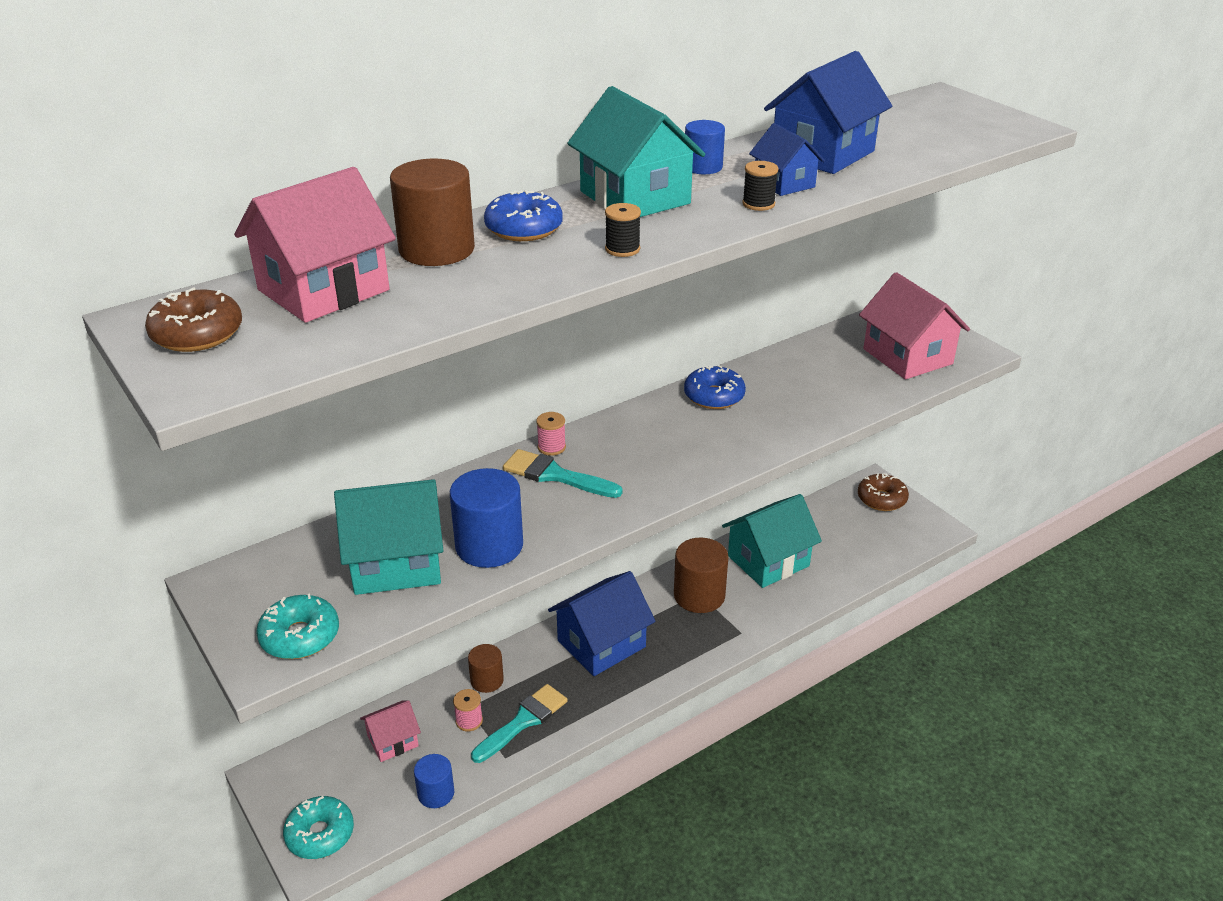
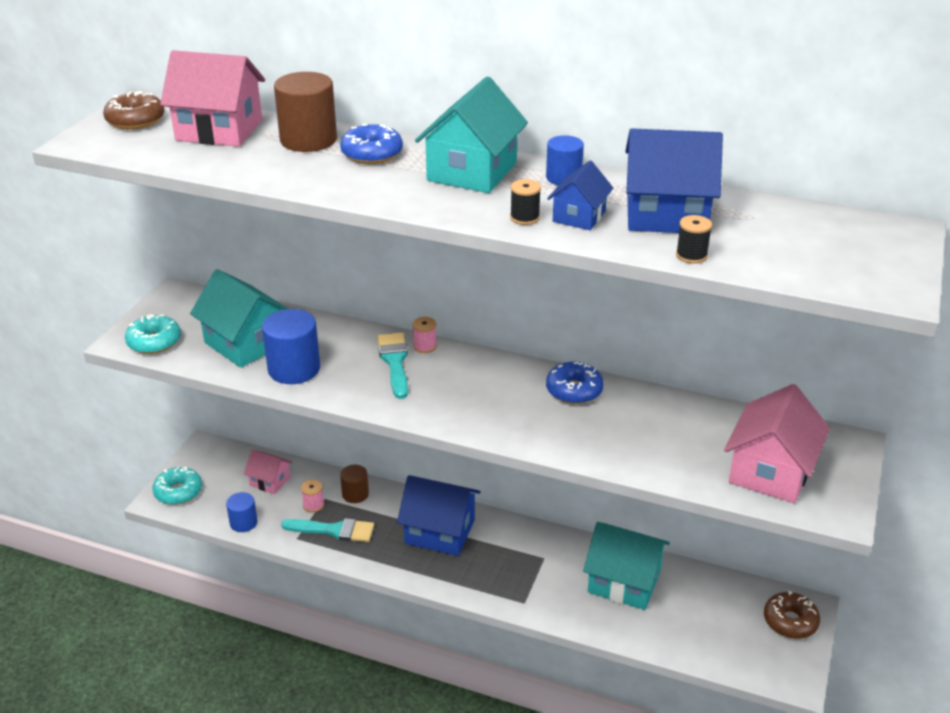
camera: 55 degrees right, 0 degrees up
black spool [605,203,641,257] -> black spool moved to [676,215,712,264]
brown cylinder [674,538,729,613] -> none

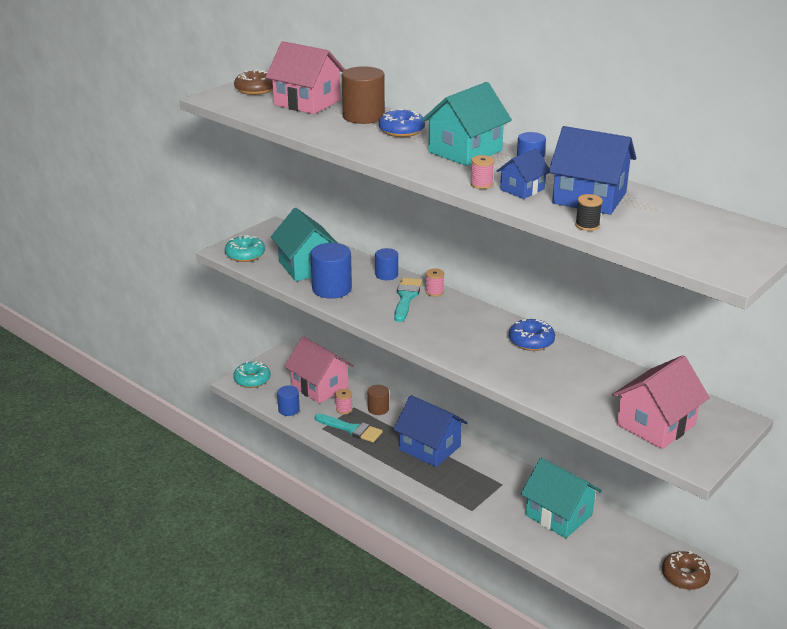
camera: 20 degrees right, 5 degrees down
pink house [244,450,292,494] -> pink house [284,336,354,404], size x1.79
black spool [510,179,541,225] -> pink spool [470,155,494,189]
none -> blue cylinder [375,248,398,280]

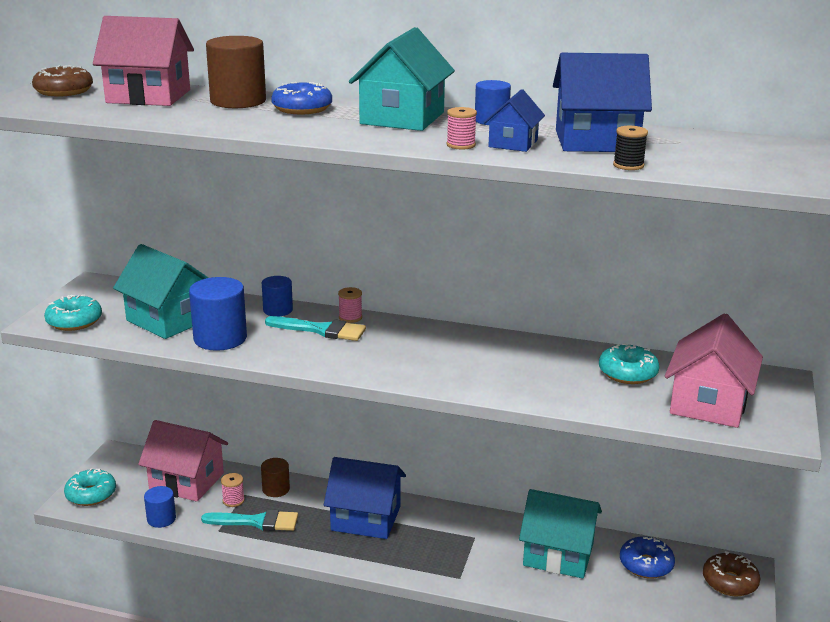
camera: 25 degrees left, 5 degrees down
turquoise brush [394,278,422,322] -> turquoise brush turned 120 degrees clockwise [265,316,366,341]
blue donut [509,319,555,351] -> blue donut moved to [620,536,675,579]
none -> turquoise donut [599,343,660,384]

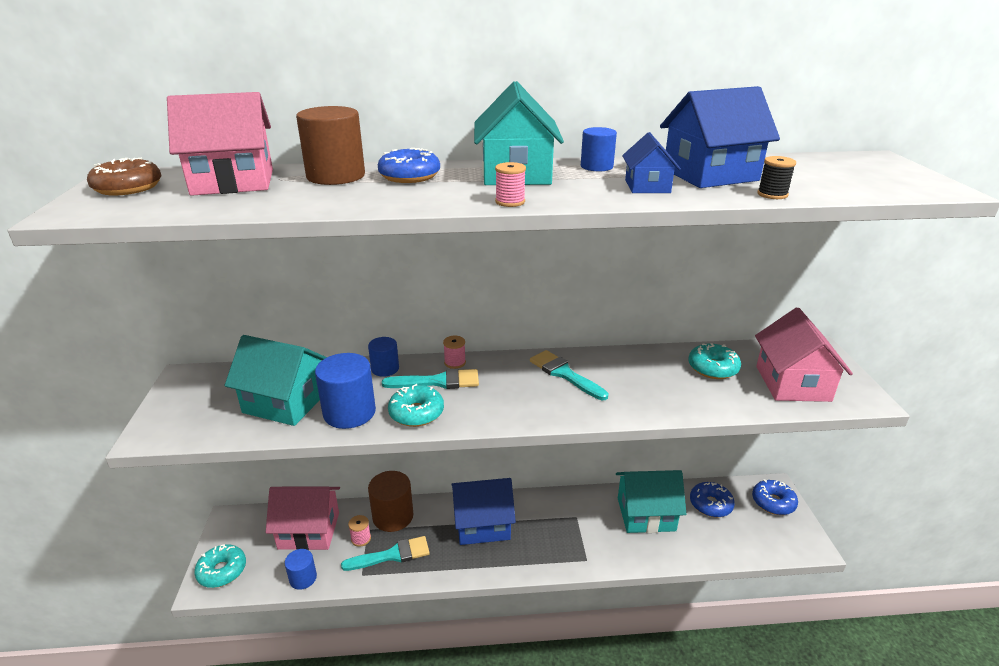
camera: 20 degrees left, 5 degrees up
turquoise donut [44,295,102,331] -> turquoise donut moved to [388,384,444,427]
brown cylinder [261,458,290,497] -> brown cylinder [368,471,413,532], size x1.69
pink spool [447,107,477,149] -> pink spool moved to [495,162,526,207]
brown donut [703,551,760,596] -> blue donut [752,480,798,515]
none -> turquoise brush [530,350,608,400]

